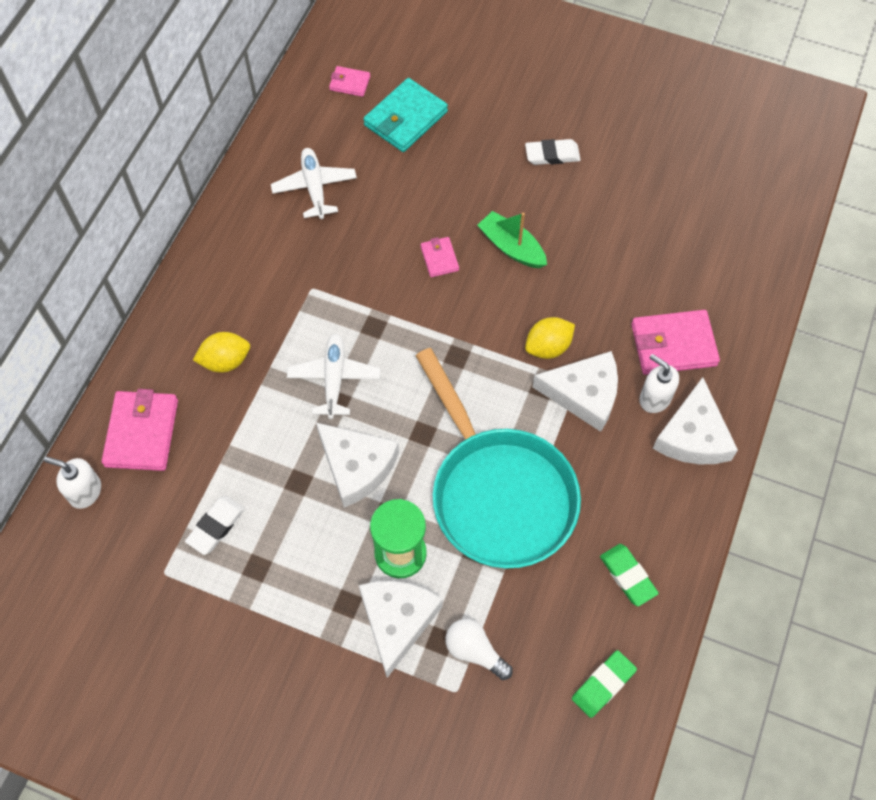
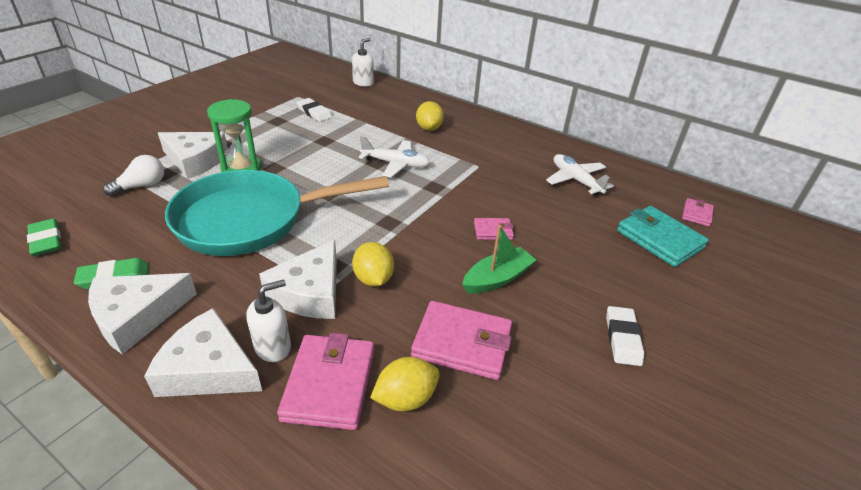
camera: 100 degrees right, 25 degrees down
pink wallet [102,389,178,471] -> pink wallet moved to [411,301,512,380]
white plane [271,148,357,219] -> white plane turned 120 degrees counterclockwise [546,154,614,196]
white cheese [316,423,399,508] -> white cheese moved to [88,273,197,355]
none -> yellow lemon [370,357,440,411]

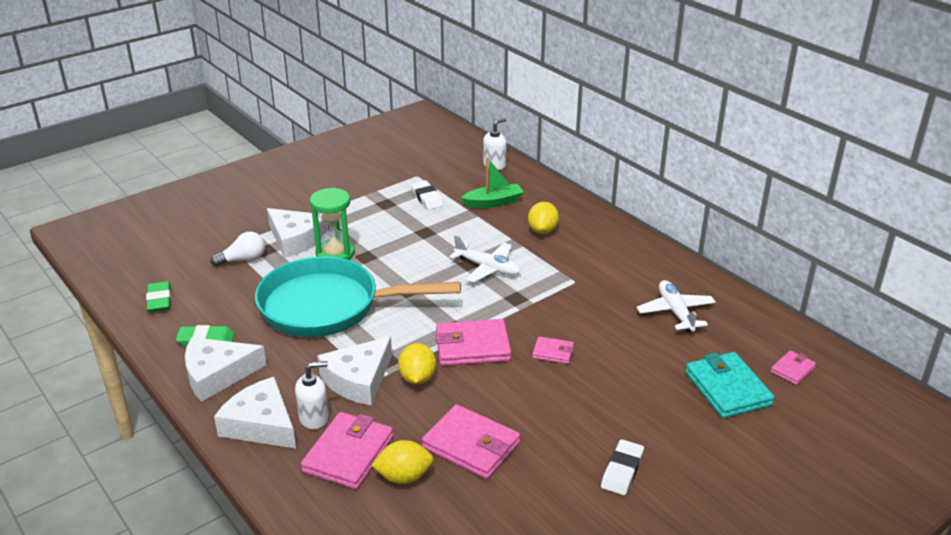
camera: 20 degrees right, 5 degrees down
green boat [462,225,536,294] -> green boat moved to [461,157,524,208]
none -> pink wallet [435,319,511,366]

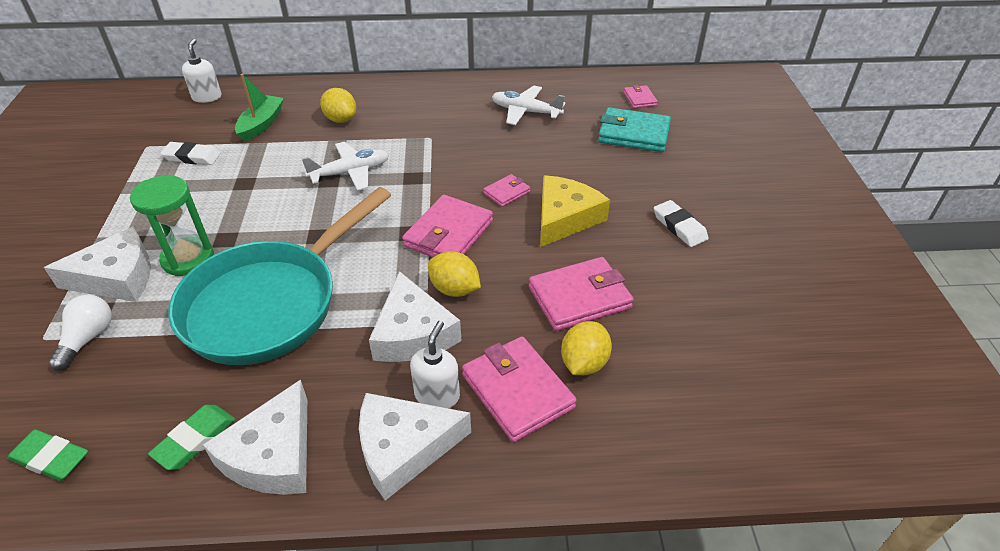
camera: 55 degrees left, 10 degrees up
none -> yellow cheese [540,175,610,247]

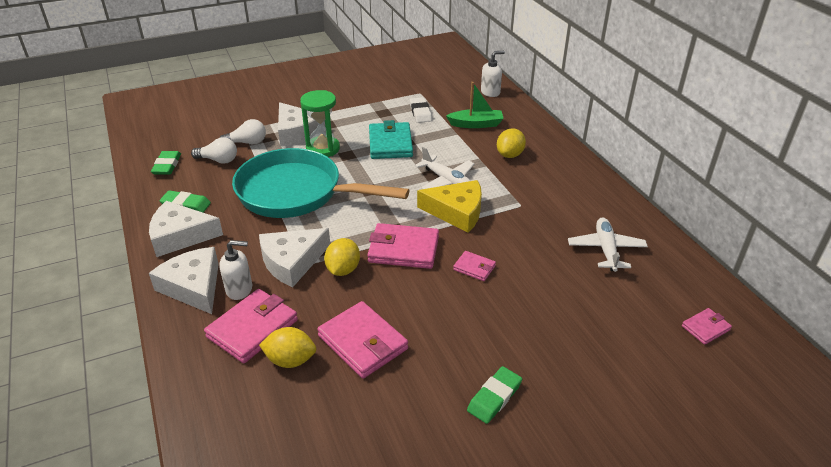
camera: 70 degrees right, 5 degrees down
yellow cheese [540,175,610,247] -> yellow cheese moved to [417,180,482,233]
turquoise wallet [598,107,671,152] -> turquoise wallet moved to [369,120,413,159]
white eraser [654,200,709,247] -> green eraser [467,366,522,424]
none -> white light bulb [191,137,237,164]

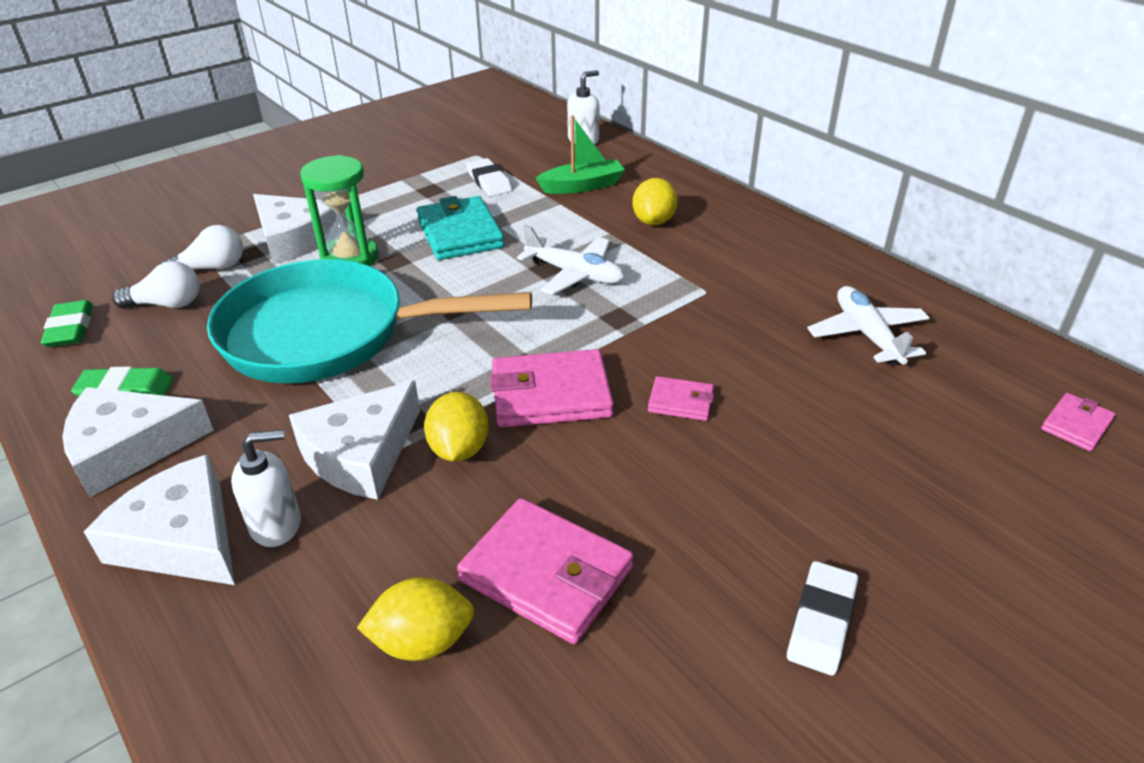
camera: 15 degrees left, 0 degrees up
pink wallet [204,289,298,363] -> none
yellow cheese [417,180,482,233] -> none
green eraser [467,366,522,424] -> white eraser [787,561,858,676]

